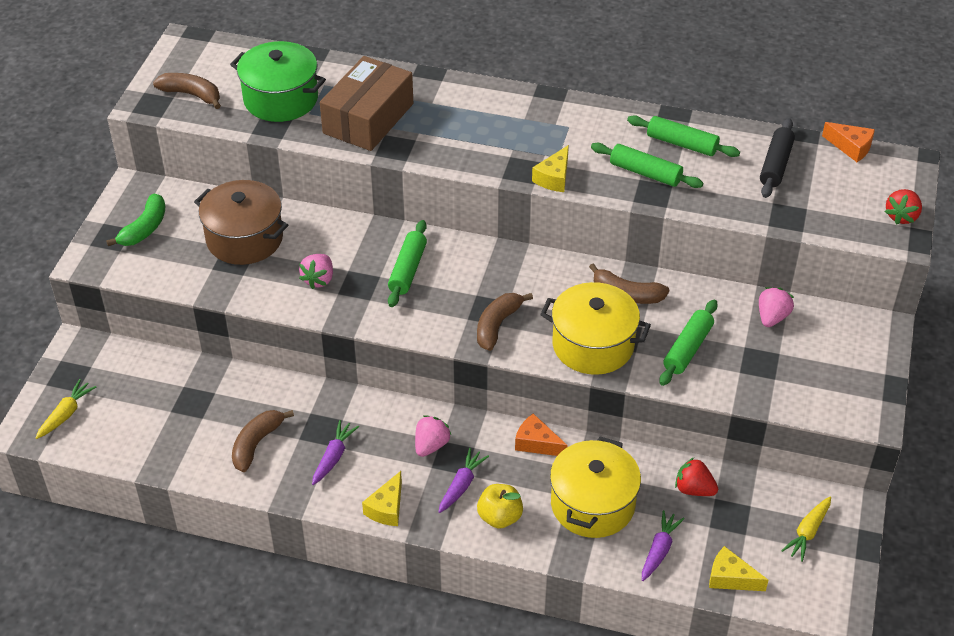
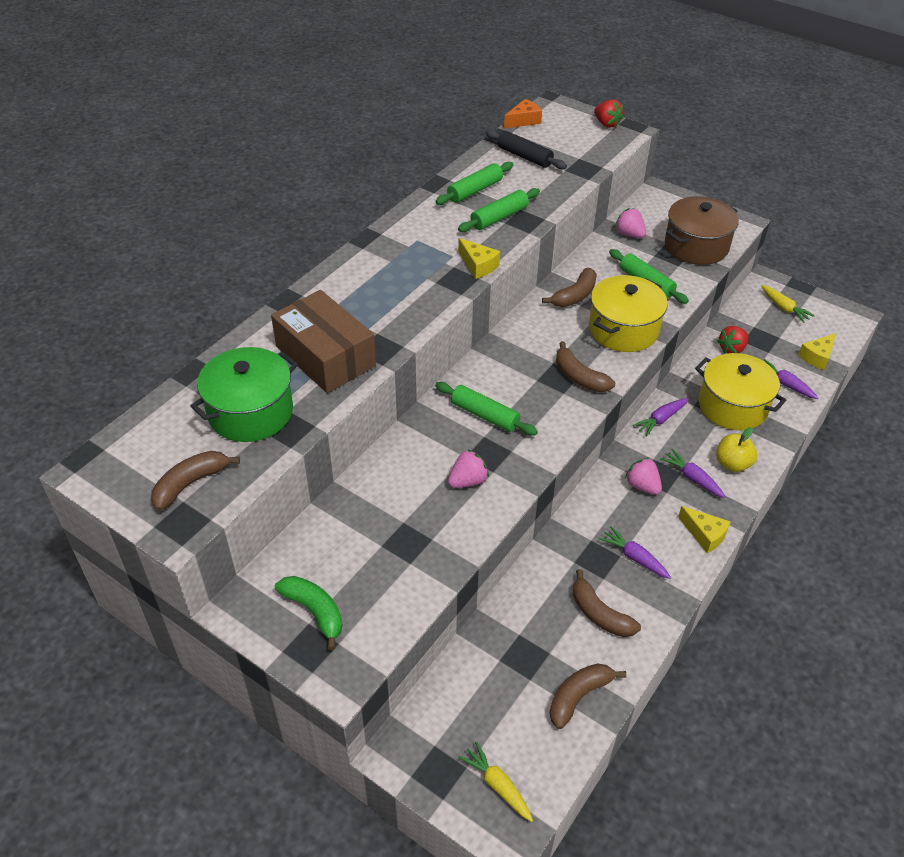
camera: 70 degrees left, 0 degrees up
brown pot [194,180,288,265] -> brown pot moved to [665,196,739,265]
pink strawberry [299,254,333,289] -> pink strawberry turned 75 degrees counterclockwise [448,449,489,488]
orange cheese [515,413,568,456] -> purple carrot [633,398,689,436]
none -> brown banana [549,663,626,729]

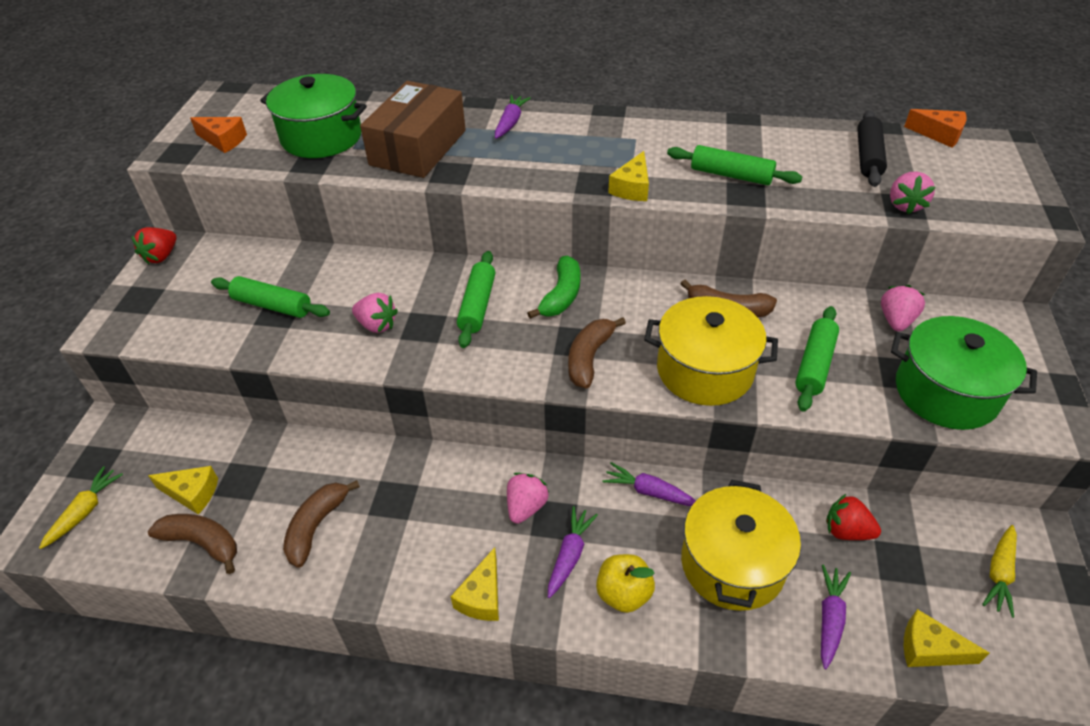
camera: 65 degrees right, 0 degrees up
brown banana [151,451,240,511] -> orange cheese [190,117,247,153]
green banana [275,576,342,650] -> green banana moved to [527,256,581,319]
green rolling pin [435,162,513,205] -> green rolling pin moved to [211,276,330,318]
red strawberry [594,99,624,128] -> red strawberry moved to [132,227,177,264]
purple carrot [599,526,671,579] -> purple carrot moved to [495,95,531,139]
brown pot [665,196,739,265] -> green pot [891,316,1037,430]
none -> yellow cheese [148,466,218,514]
none -> pink strawberry [890,172,935,214]

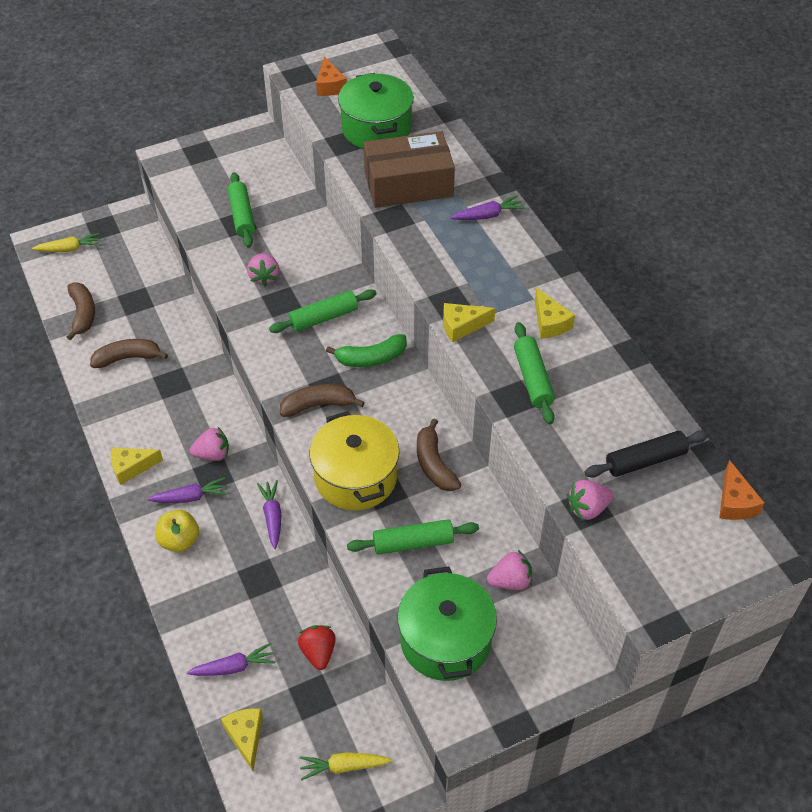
camera: 55 degrees right, 5 degrees up
red strawberry [132,227,177,264] -> none
yellow cheese [148,466,218,514] -> yellow cheese moved to [535,288,575,339]
yellow pot [681,480,801,611] -> none

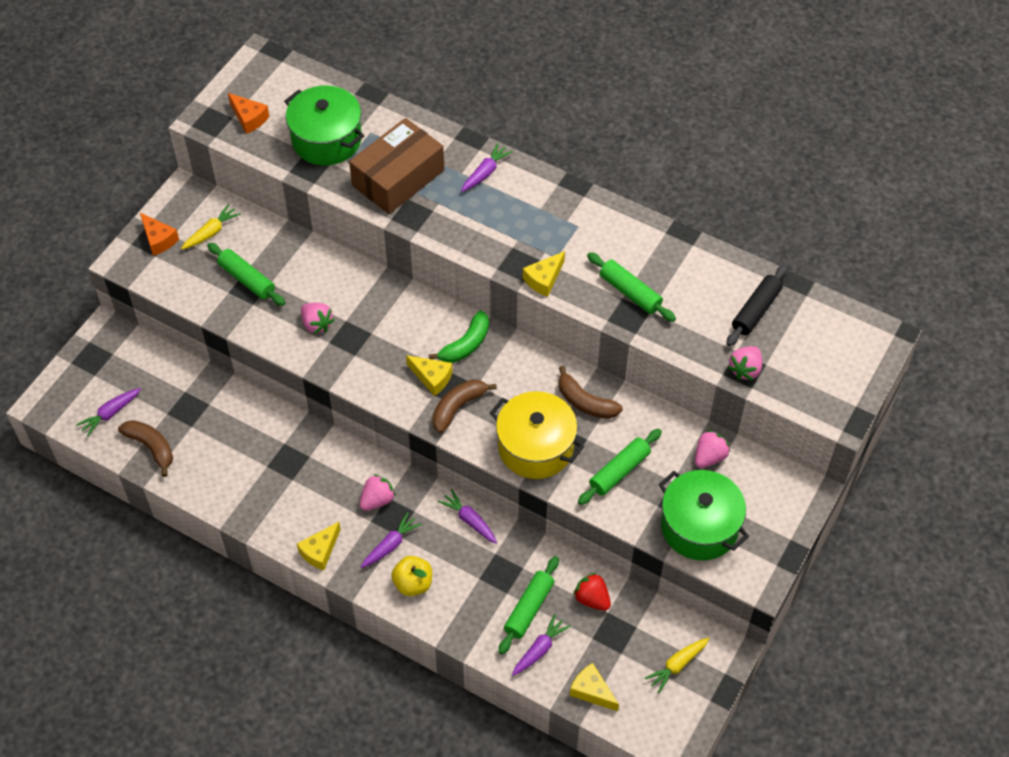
camera: 35 degrees left, 5 degrees up
yellow carrot [32,233,100,252] -> yellow carrot moved to [181,204,241,250]
brown banana [90,339,168,368] -> none
green rolling pin [269,289,376,333] -> green rolling pin moved to [499,556,559,654]
yellow cheese [535,288,575,339] -> yellow cheese moved to [406,355,453,396]
orange cheese [719,460,764,520] -> orange cheese moved to [140,213,179,256]
none -> purple carrot [76,388,141,437]

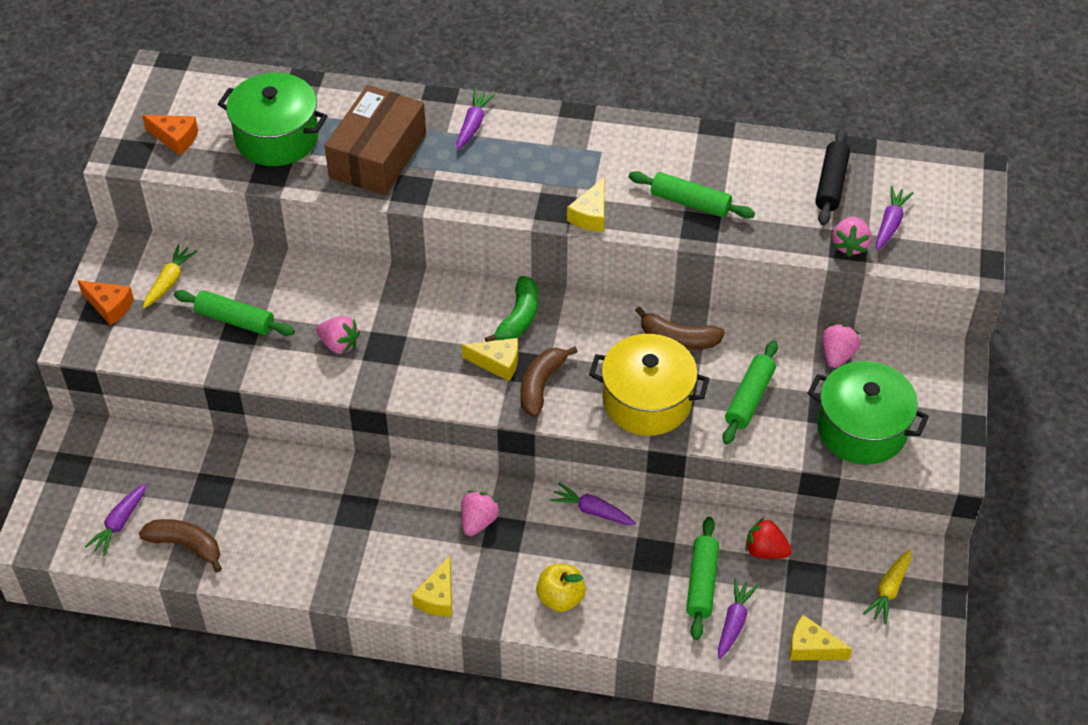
camera: 20 degrees left, 5 degrees down
purple carrot [361,512,422,568] -> purple carrot moved to [876,186,913,251]

